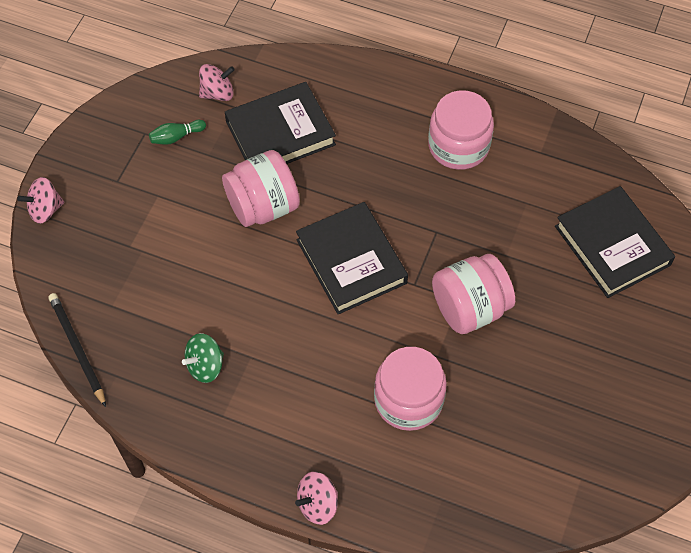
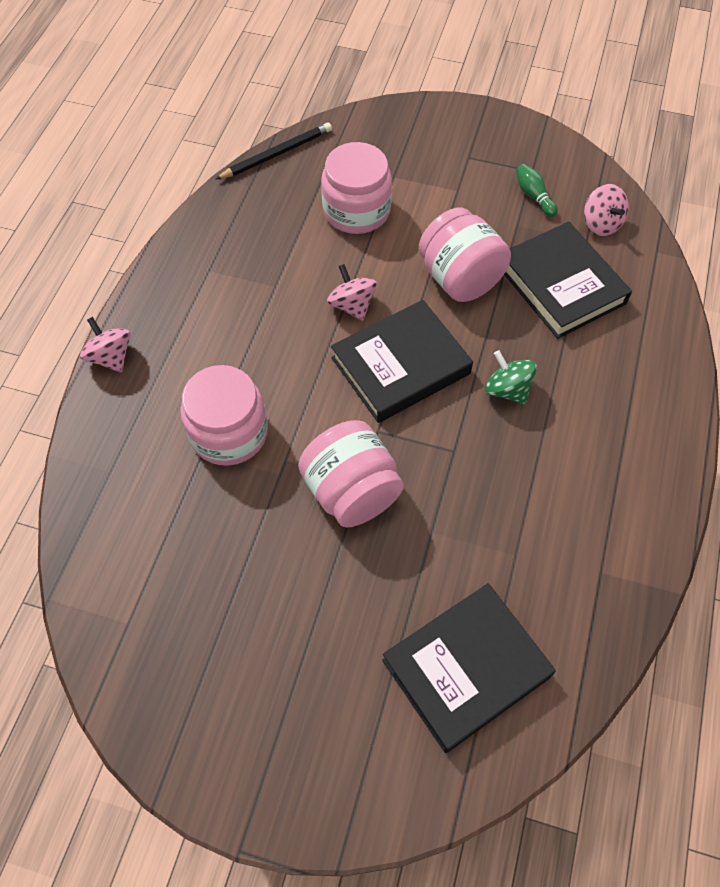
camera: 85 degrees right, 0 degrees up
pink spinning top [17,177,64,224] -> pink spinning top moved to [327,264,377,321]
green spinning top [182,333,224,383] -> green spinning top moved to [485,350,537,404]
pink jar [428,90,494,170] -> pink jar moved to [321,142,392,234]

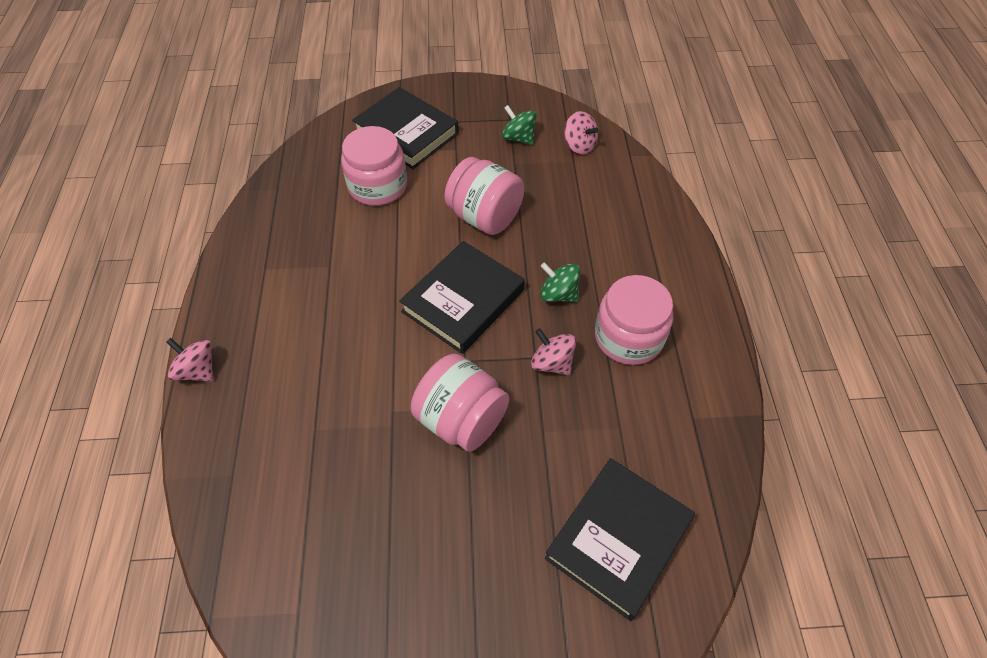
camera: 20 degrees left, 5 degrees down
pink jar [181,365,268,466] -> pink jar moved to [595,275,673,365]
black pencil [215,122,332,180] -> none
pink spinning top [327,264,377,321] -> pink spinning top moved to [531,328,576,375]
black book [504,222,632,339] -> black book moved to [352,87,459,169]
green bowling pin [516,164,558,217] -> green spinning top [502,105,537,145]

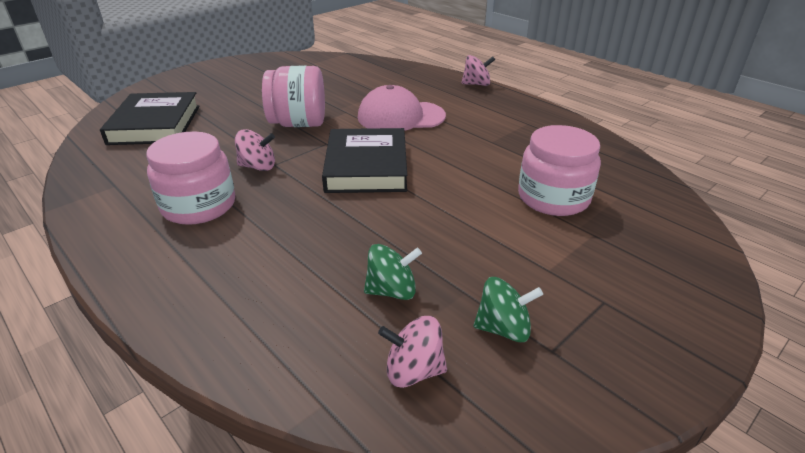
camera: 140 degrees right, 20 degrees down
black book [352,87,459,169] -> none
pink jar [444,157,524,235] -> none
green spinning top [540,262,580,302] -> green spinning top moved to [364,244,422,300]
none -> pink cap [358,85,446,131]

